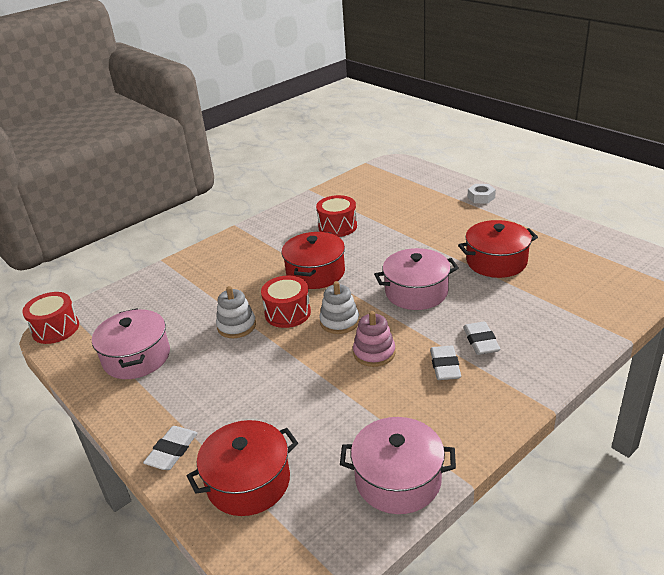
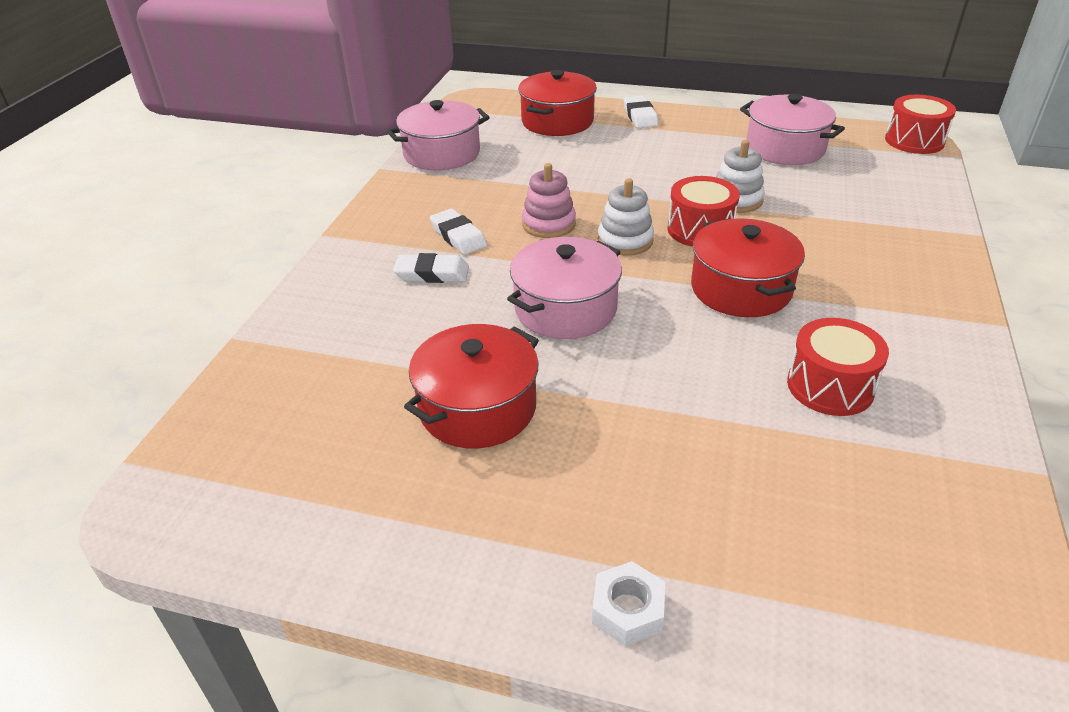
camera: 145 degrees right, 5 degrees up
white eraser [463,322,500,355] -> white eraser turned 45 degrees counterclockwise [393,253,469,283]

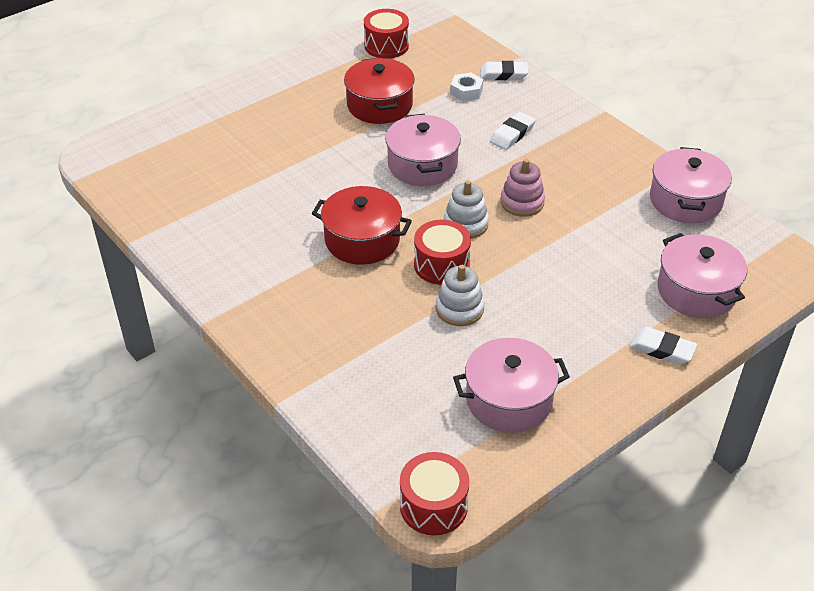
camera: 125 degrees right, 5 degrees up
white eraser [430,209,487,255] -> white eraser moved to [480,61,528,80]
red pot [518,70,597,136] -> pink pot [657,233,747,318]
white nut [592,561,665,646] -> white nut moved to [450,72,483,101]
red drum [787,318,889,416] -> red drum moved to [364,9,409,59]

